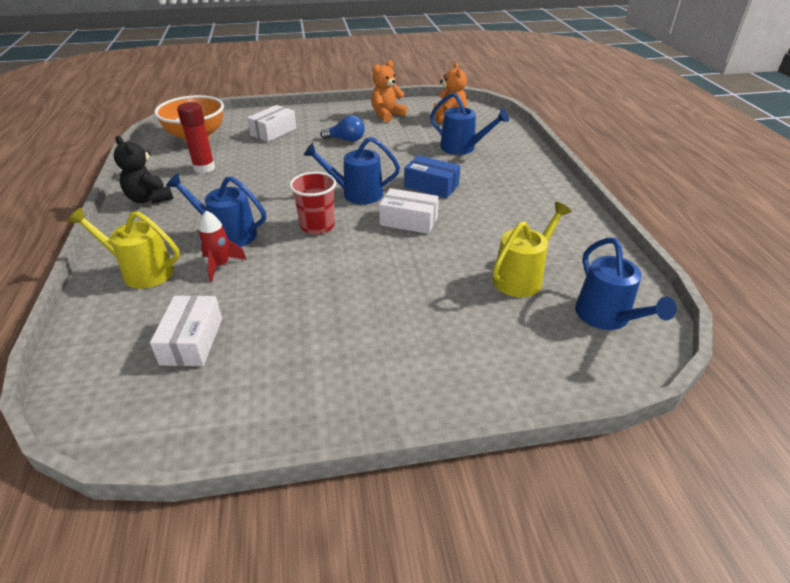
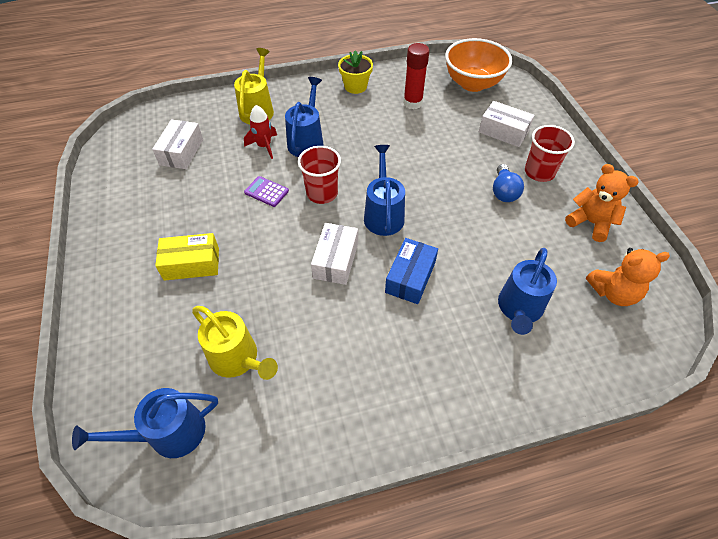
camera: 85 degrees right, 15 degrees up
black teddy bear [113,136,173,204] -> yellow flower pot [338,50,373,94]
white box [150,295,222,366] -> white box turned 75 degrees counterclockwise [152,119,203,169]
none -> yellow box [155,233,219,281]
none -> purple calculator [244,176,289,207]
none -> red cup [525,125,575,182]

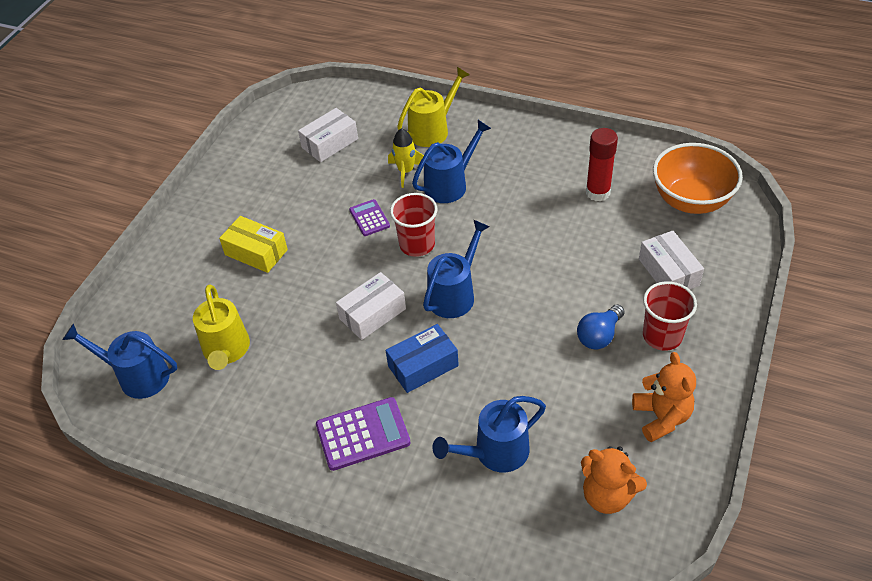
camera: 40 degrees right, 5 degrees down
red rocket [244,105,277,159] -> yellow rocket [388,128,424,188]
yellow flower pot [338,50,373,94] -> none
none -> purple calculator [316,397,411,471]

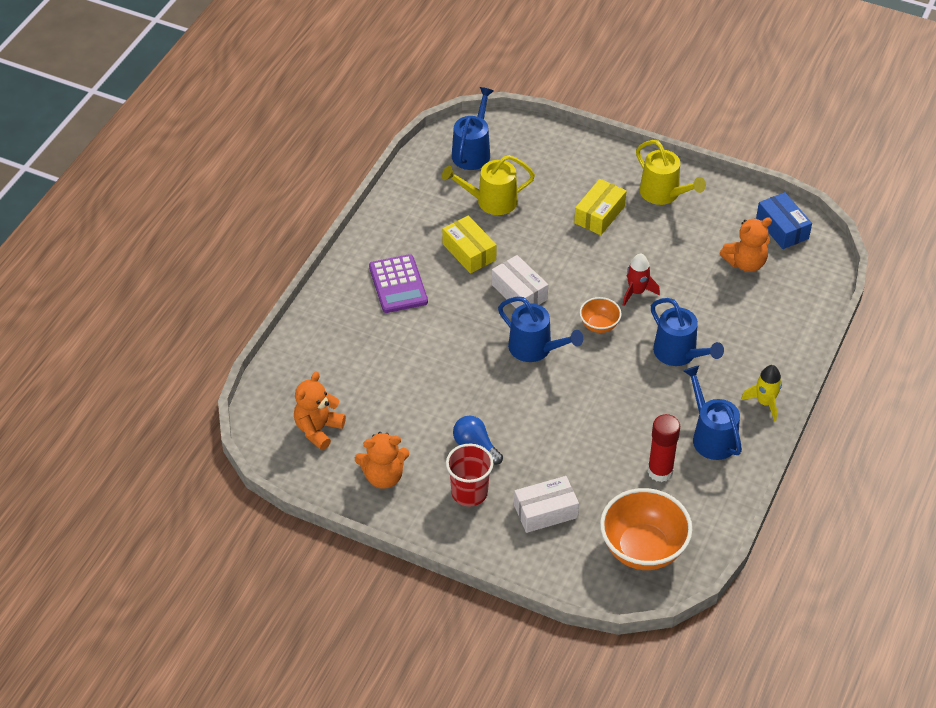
camera: 90 degrees right, 0 degrees up
white box [298,108,358,162] -> orange teddy bear [720,217,772,272]
purple calculator [349,199,390,236] -> red rocket [623,254,660,306]
blue box [386,324,459,393] -> blue box moved to [756,192,812,249]
yellow rocket [388,128,424,188] -> yellow rocket moved to [741,365,782,421]
red cup [390,193,437,257] -> orange bowl [579,297,622,333]
yellow watering can [397,67,470,147] -> yellow watering can moved to [636,140,706,205]
blue watering can [432,396,546,472] -> blue watering can moved to [684,365,742,460]
none -> yellow box [442,216,497,274]

